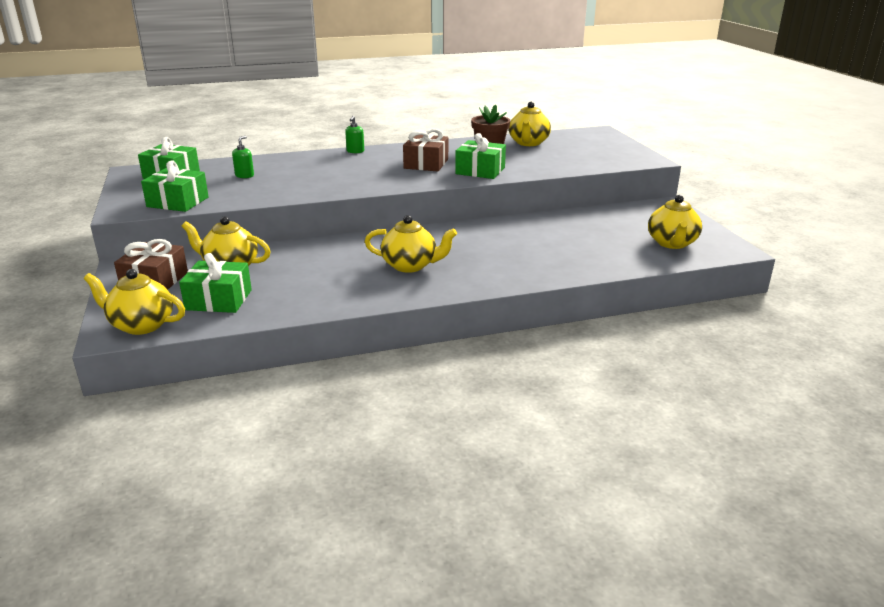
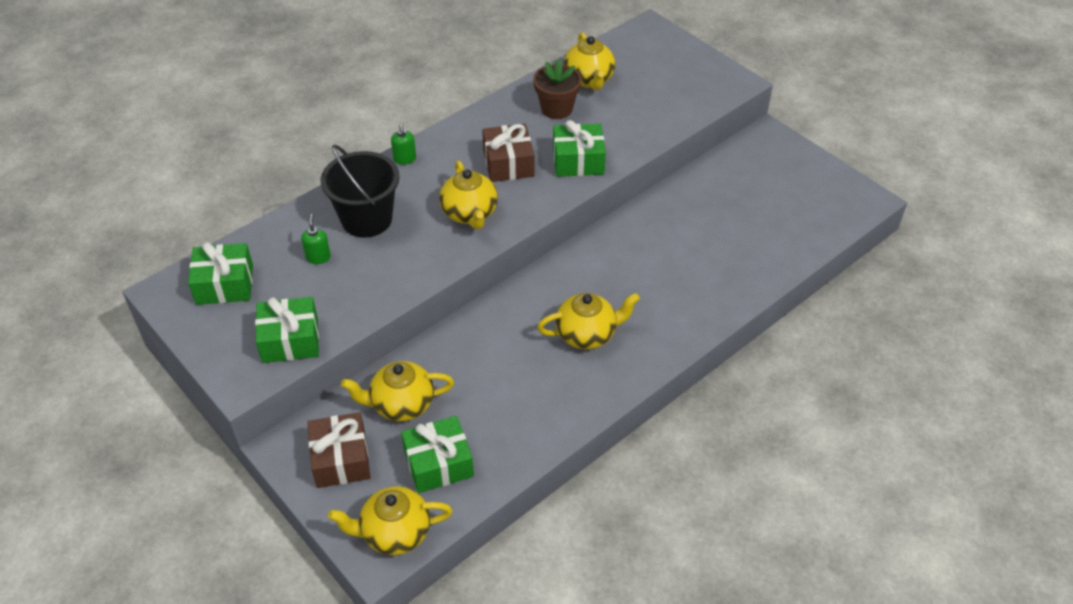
camera: 25 degrees left, 20 degrees up
yellow teapot [648,195,702,249] -> yellow teapot moved to [439,161,498,230]
none -> black bucket [321,144,400,238]

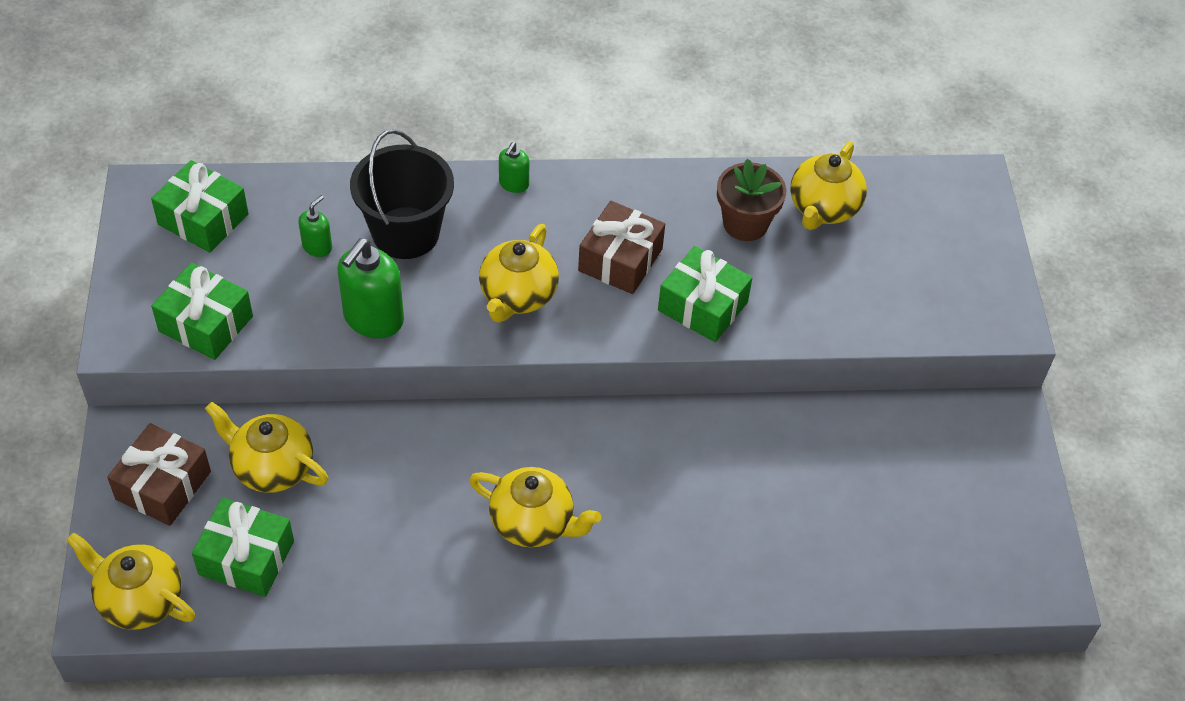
camera: 35 degrees right, 5 degrees up
none -> green soap dispenser [337,238,404,338]

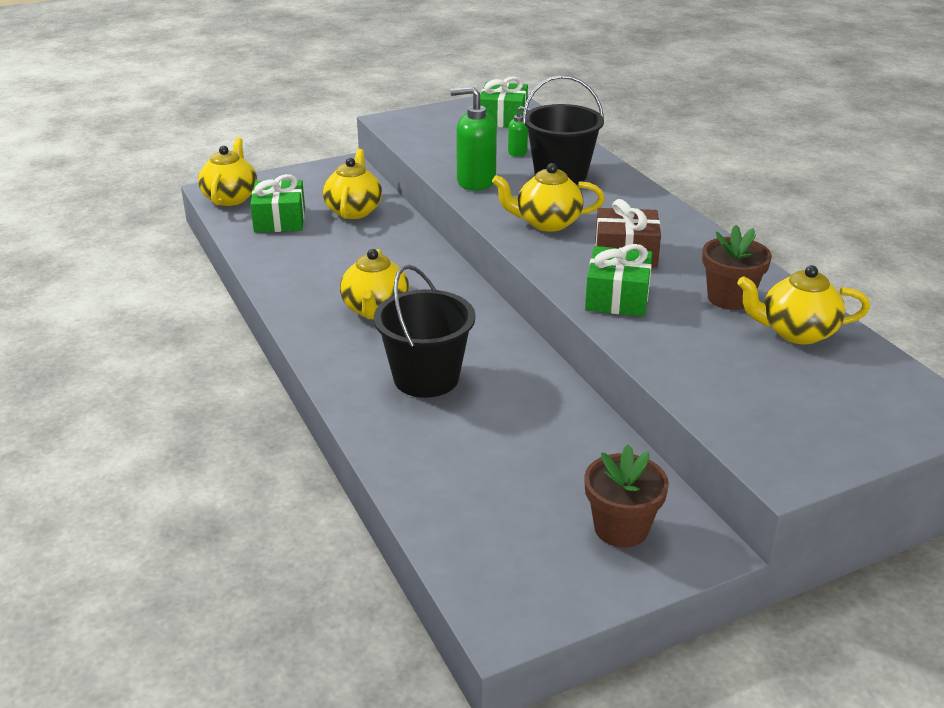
camera: 70 degrees right, 20 degrees down
brown gift [107,423,211,526] -> none
green gift [151,263,253,360] -> none
green soap dispenser [499,142,529,193] -> none
none -> black bucket [374,265,476,398]
none -> brown flower pot [584,444,669,548]

